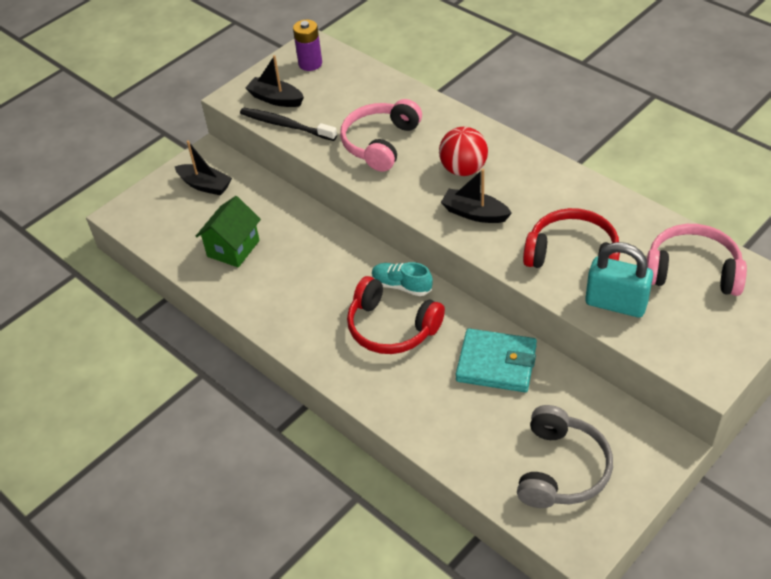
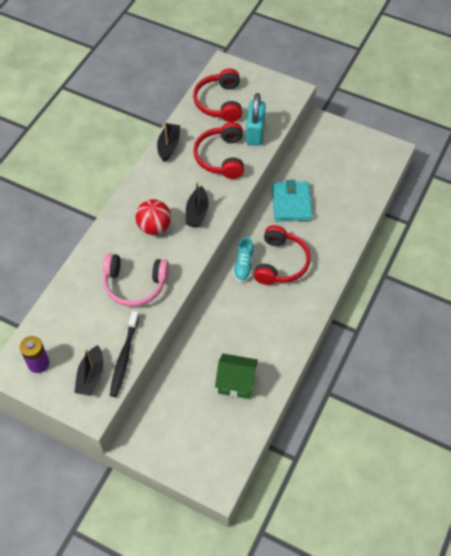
camera: 110 degrees left, 10 degrees up
black boat [175,141,232,196] -> black boat moved to [157,122,180,162]
grey headphones [517,405,613,508] -> none
pink headphones [647,224,747,296] -> red headphones [193,68,242,122]

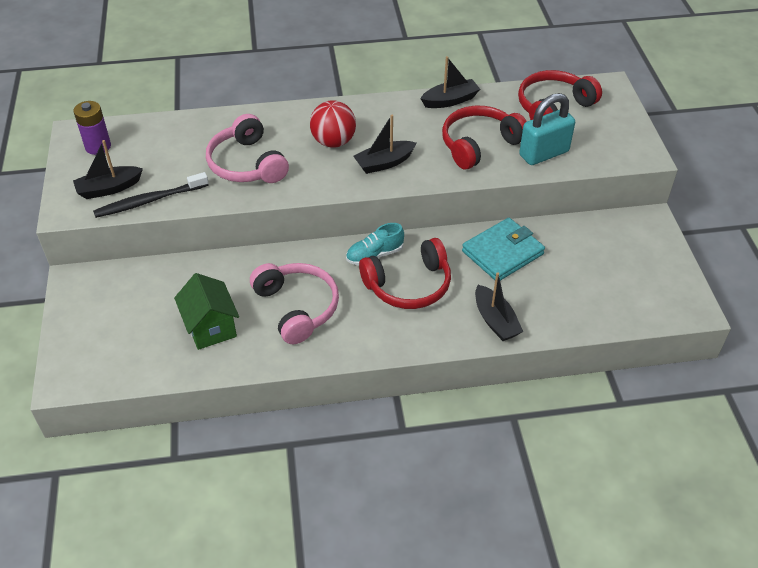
camera: 55 degrees right, 10 degrees down
none -> pink headphones [250,263,339,344]
none -> black boat [475,272,523,341]

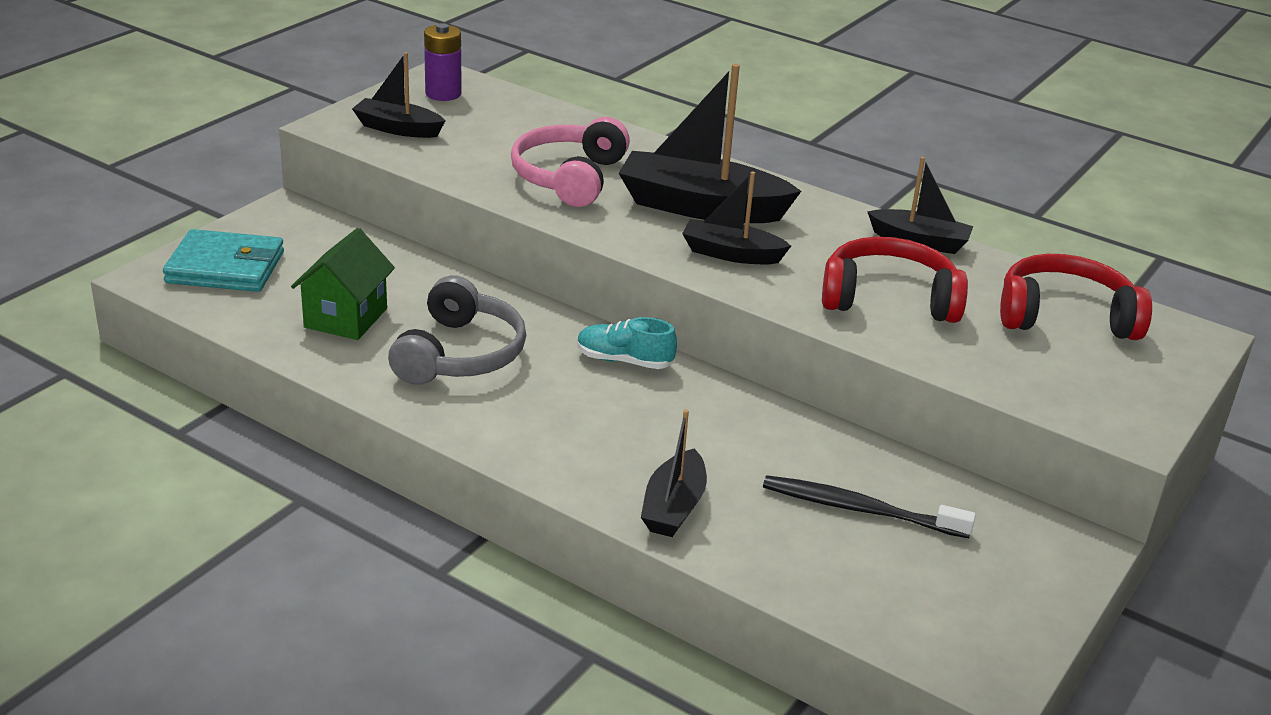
camera: 40 degrees right, 15 degrees down
black toothbrush [93,172,209,218] -> black toothbrush moved to [763,475,976,538]
pink headphones [250,263,339,344] -> grey headphones [388,275,526,385]
red ball [310,100,356,148] -> black boat [619,64,801,223]
red headphones [359,238,451,309] -> none
turquoise wallet [462,218,545,281] -> turquoise wallet moved to [163,229,284,292]
turquoise padlock [519,93,575,165] -> none

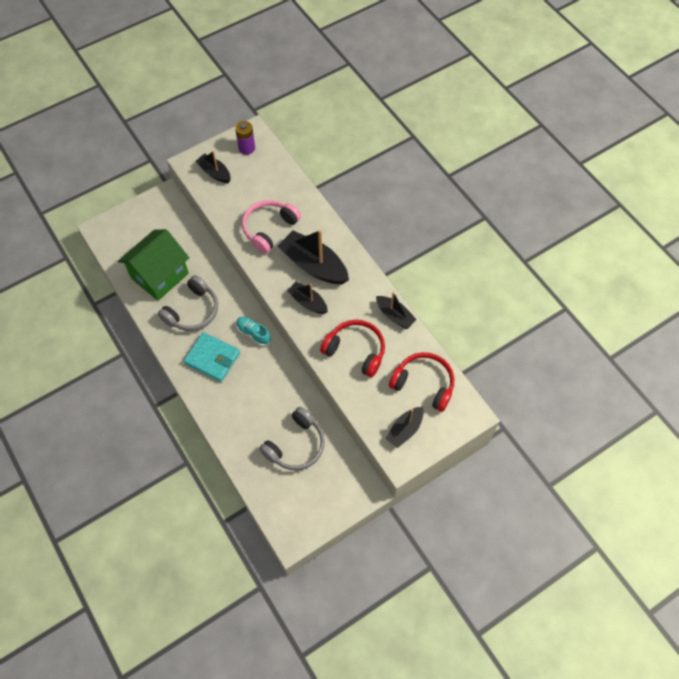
camera: 25 degrees right, 30 degrees up
turquoise wallet [163,229,284,292] -> turquoise wallet moved to [184,332,240,382]
green house [291,228,395,340] -> green house [118,229,189,301], size x1.61
black boat [641,409,707,537] -> black boat moved to [386,407,424,448]
black toothbrush [763,475,976,538] -> grey headphones [259,407,325,470]

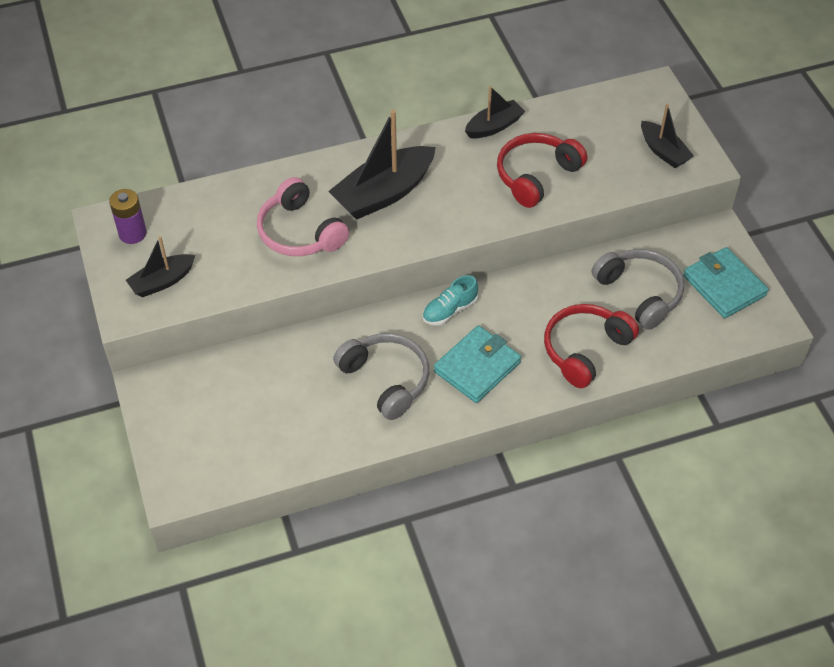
camera: 75 degrees left, 10 degrees down
green house [118,229,189,301] -> none
black boat [287,282,328,314] -> none
red headphones [389,352,454,412] -> red headphones moved to [544,304,639,388]
none -> turquoise wallet [683,247,769,318]

